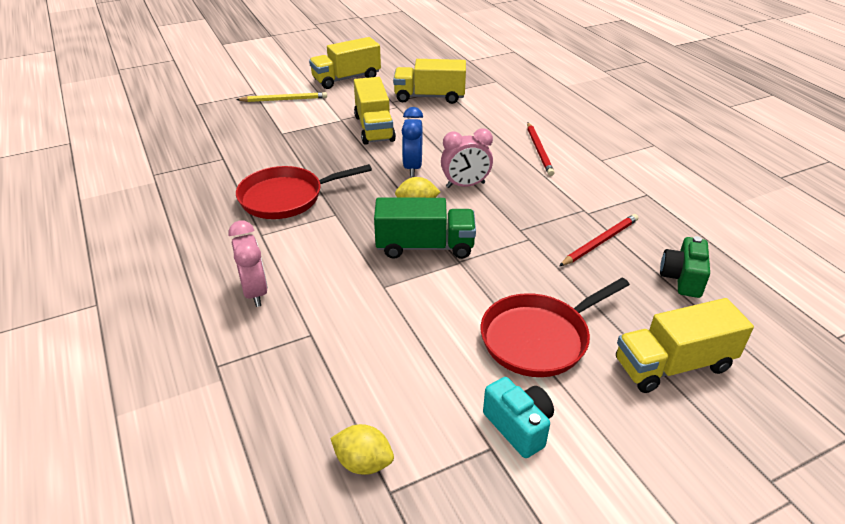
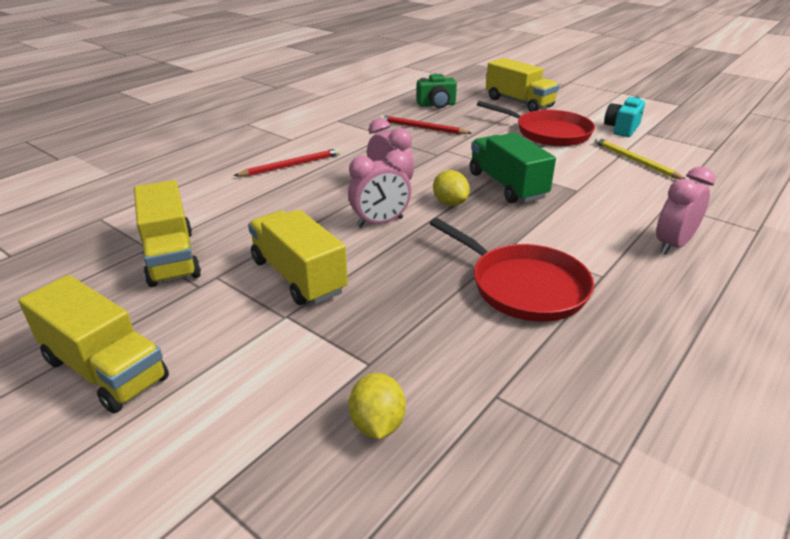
camera: 115 degrees left, 5 degrees down
yellow pencil [236,92,327,102] -> yellow pencil moved to [594,138,686,179]
yellow lemon [330,424,394,475] -> yellow lemon moved to [348,373,406,439]
yellow truck [354,77,396,145] -> yellow truck turned 90 degrees counterclockwise [248,209,348,305]
blue clock [402,107,423,177] -> pink clock [348,150,411,228]

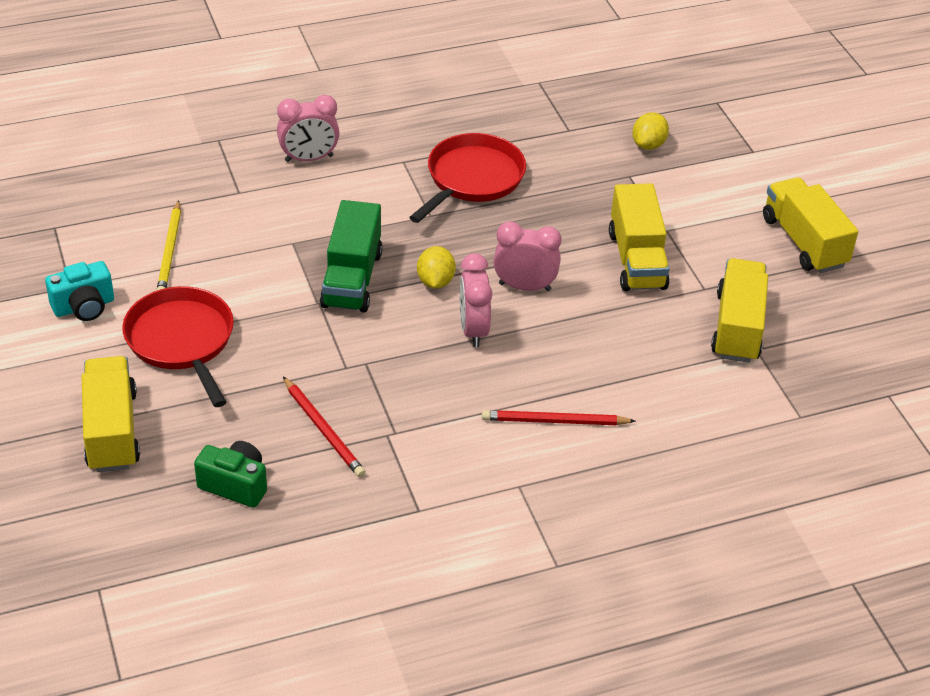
camera: 150 degrees left, 10 degrees up
red pan [430,218,594,322] -> red pan turned 45 degrees clockwise [409,133,526,223]

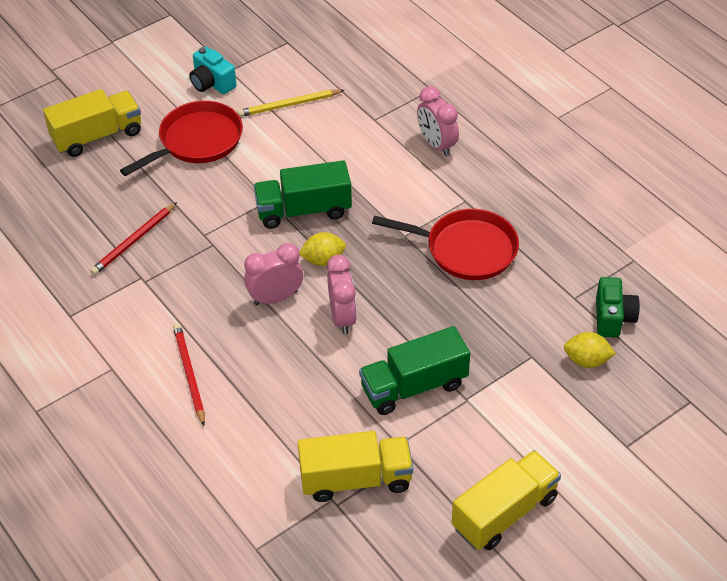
camera: 75 degrees right, 5 degrees up
green camera [194,441,267,508] -> green camera moved to [596,277,640,338]
yellow truck [609,183,670,291] -> green truck [359,326,470,415]

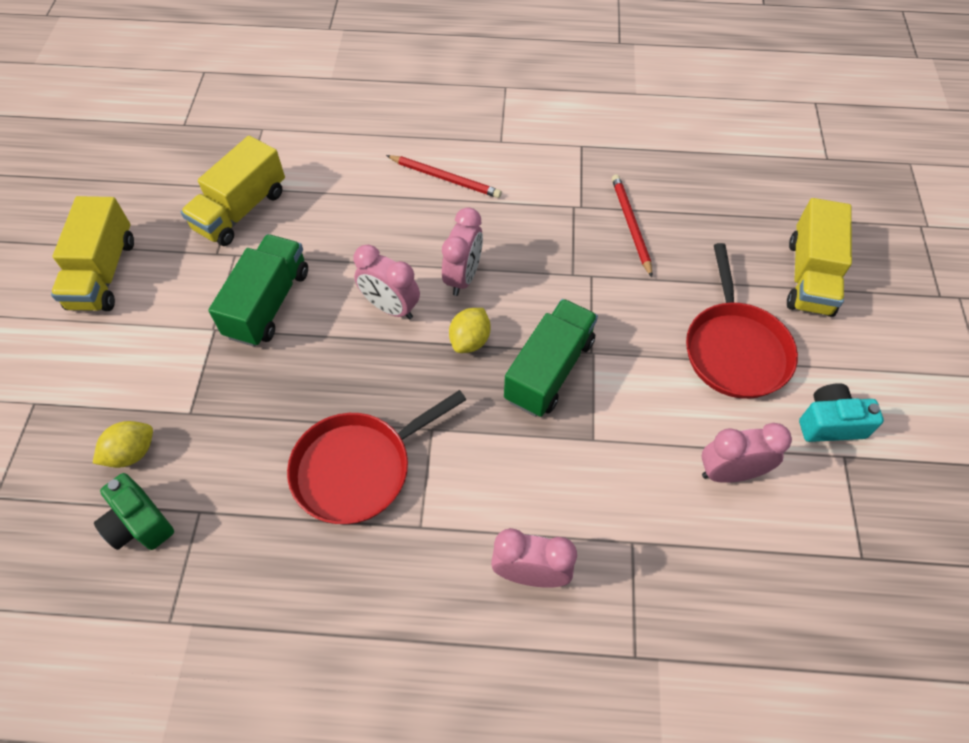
camera: 130 degrees right, 10 degrees up
yellow pencil [238,90,344,117] -> pink clock [701,423,792,483]

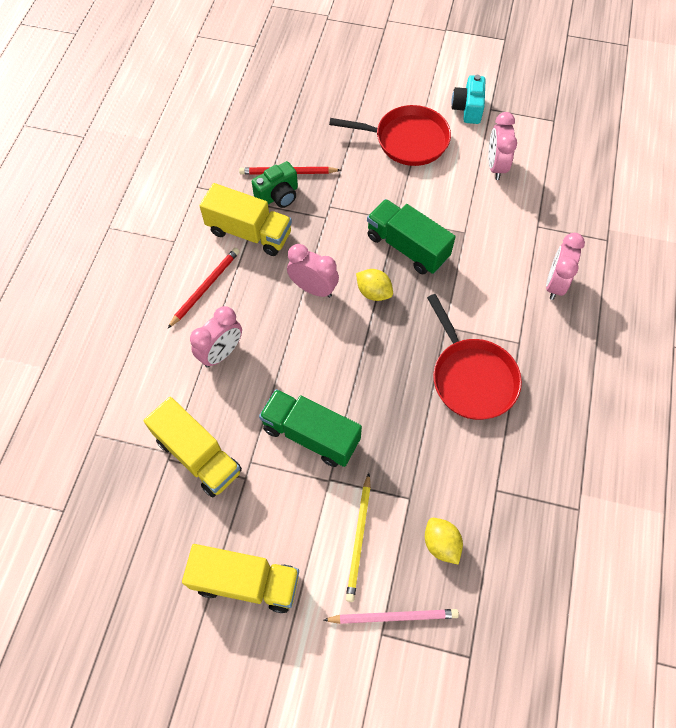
camera: 80 degrees left, 5 degrees up
green camera [94,473,174,550] -> green camera moved to [252,161,298,208]
pink clock [353,245,420,319] -> pink clock moved to [190,306,242,368]
yellow truck [787,198,852,317] -> yellow truck moved to [199,183,292,256]
none -> pink pencil [323,609,459,624]
none -> yellow pencil [346,473,371,602]

